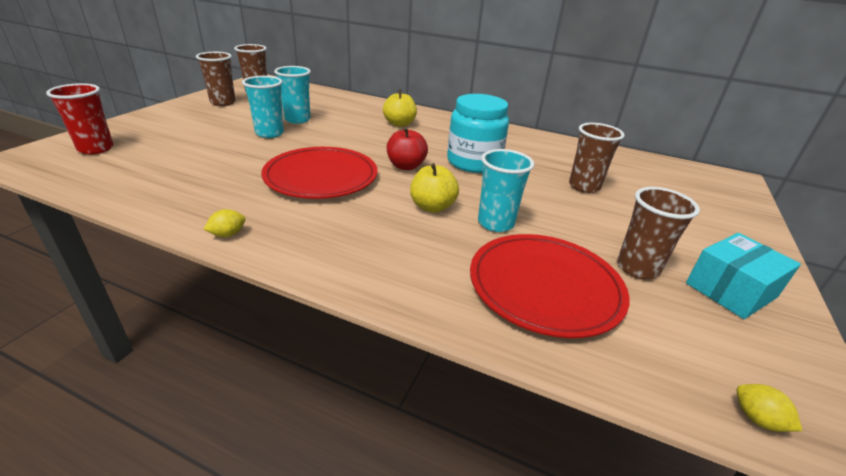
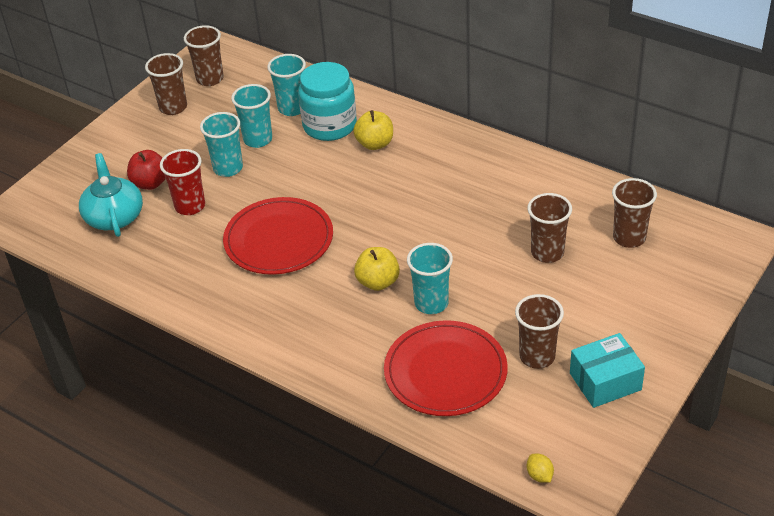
camera: 15 degrees right, 10 degrees up
red cup [46,83,114,154] -> red cup moved to [160,149,205,215]
yellow lemon [204,209,245,237] -> none
red apple [387,127,428,170] -> red apple moved to [127,150,166,190]
turquoise jar [447,94,509,173] -> turquoise jar moved to [298,62,357,141]
none -> turquoise teapot [79,153,143,237]
none -> turquoise cup [267,54,306,116]
none -> brown cup [612,178,657,248]

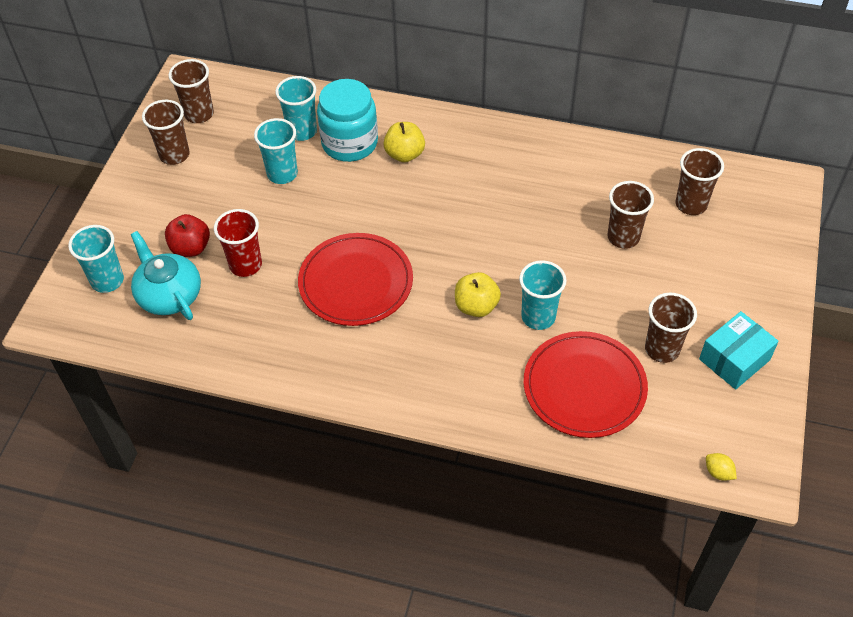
camera: 20 degrees left, 10 degrees up
turquoise cup [200,112,243,177] -> turquoise cup moved to [68,225,124,293]

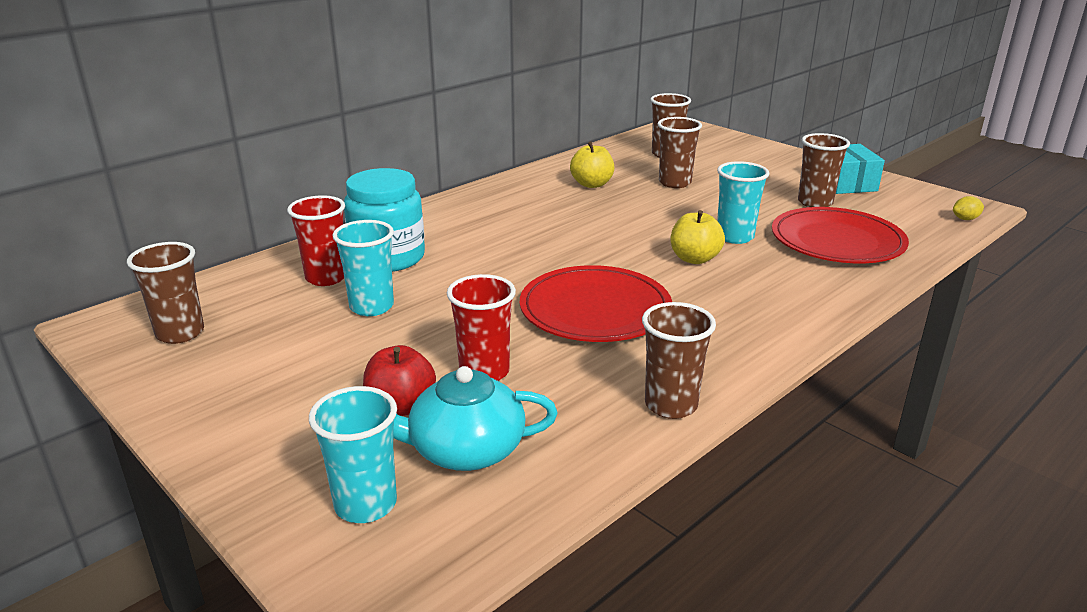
camera: 60 degrees left, 25 degrees down
brown cup [142,100,190,165] -> brown cup moved to [642,302,716,419]
turquoise cup [275,76,317,141] -> red cup [287,195,345,286]
yellow apple [383,122,425,162] -> yellow apple moved to [570,142,614,188]

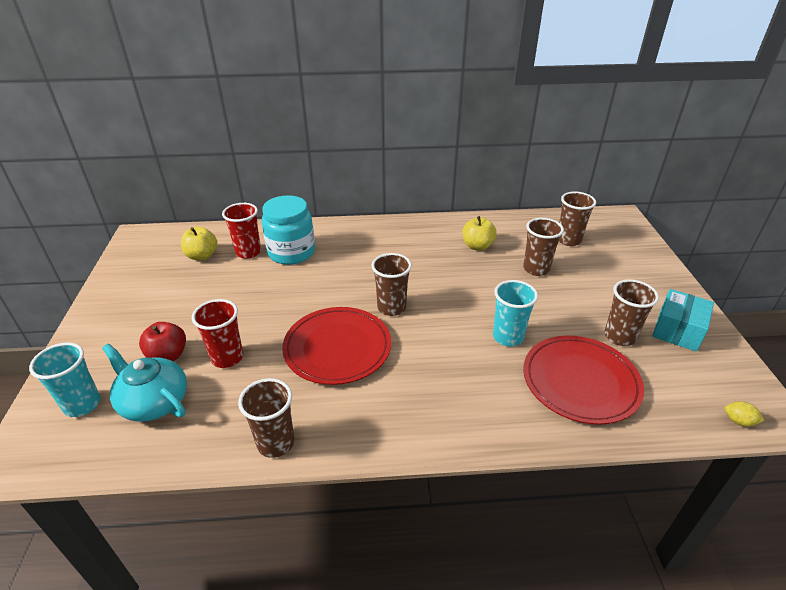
camera: 40 degrees right, 10 degrees up
brown cup [127,242,204,344] -> brown cup moved to [371,253,412,316]
turquoise cup [332,220,394,316] -> none
yellow apple [671,210,725,264] -> yellow apple moved to [181,226,217,260]

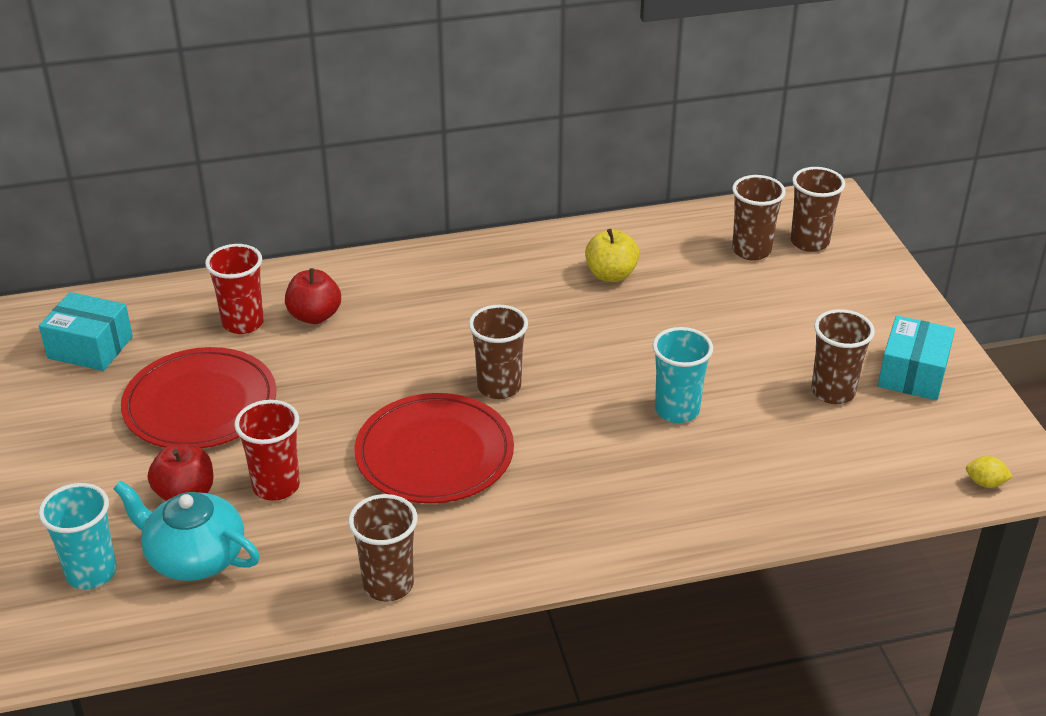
camera: 10 degrees left, 0 degrees up
yellow apple [181,226,217,260] -> none
turquoise jar [261,195,315,265] -> red apple [285,268,341,324]
brown cup [523,218,564,276] -> brown cup moved to [791,167,845,252]
red plate [523,335,644,425] -> red plate moved to [121,347,276,449]
none -> turquoise box [39,292,133,371]

